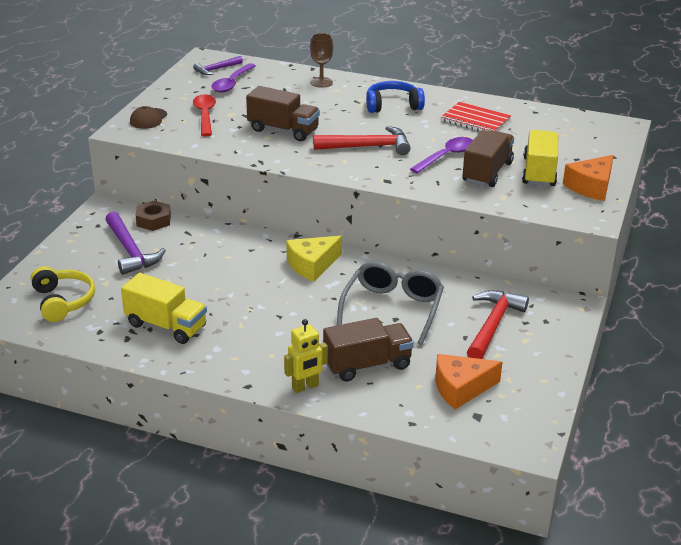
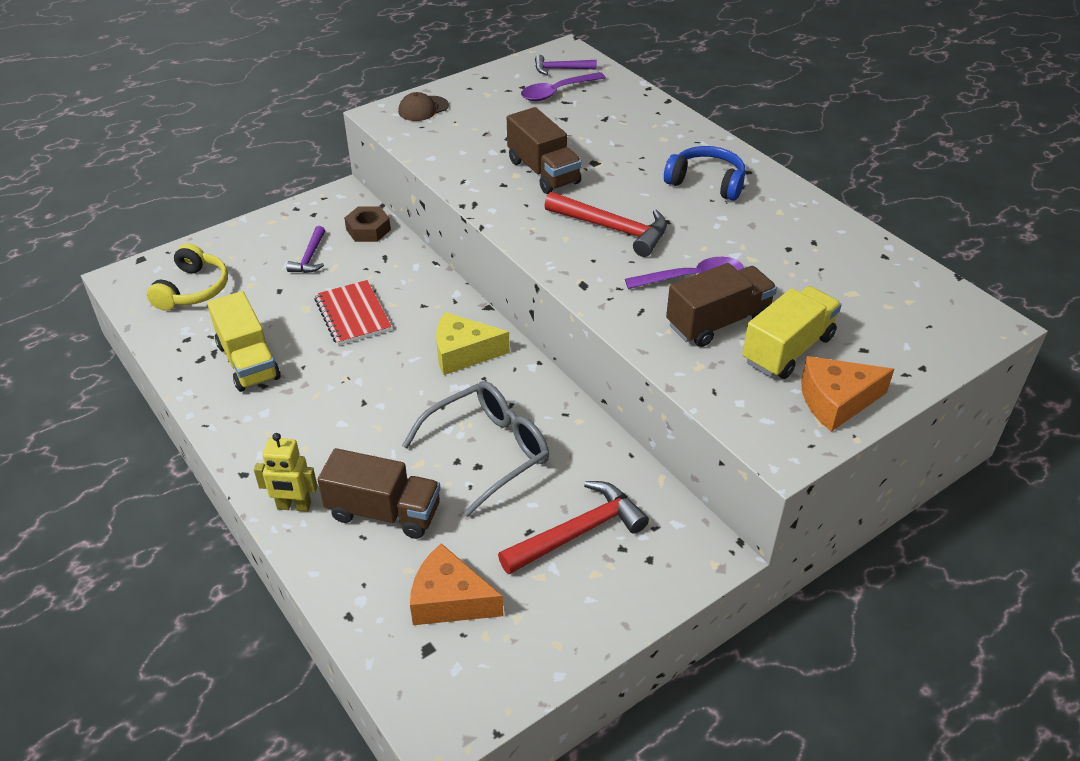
camera: 35 degrees right, 10 degrees up
purple hammer [105,212,166,275] -> purple hammer [286,226,325,273], size x0.59
red spoon [193,94,216,136] -> none
brown goblet [310,33,333,88] -> none
red notebook [441,102,511,131] -> red notebook moved to [314,280,392,345]

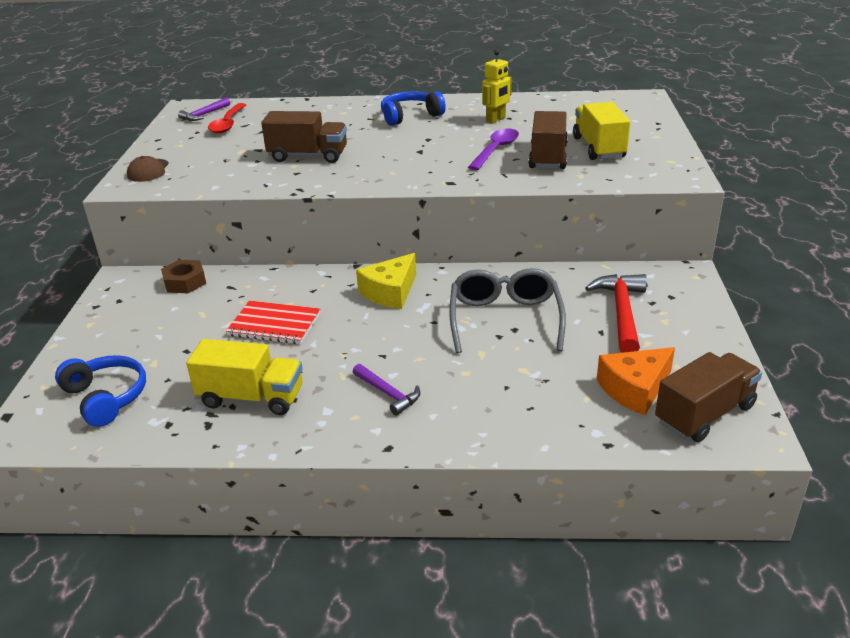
camera: 50 degrees left, 10 degrees down
yellow headphones [147,243,228,311] -> blue headphones [55,355,146,427]
yellow robot [254,433,317,512] -> yellow robot moved to [482,50,512,124]
purple hammer [286,226,325,273] -> purple hammer moved to [353,364,420,416]
brown truck [318,448,441,539] -> brown truck moved to [655,352,762,442]
purple spoon [521,72,606,101] -> red spoon [208,103,246,134]
red hammer [545,192,667,257] -> none
orange cheese [801,356,894,432] -> none

